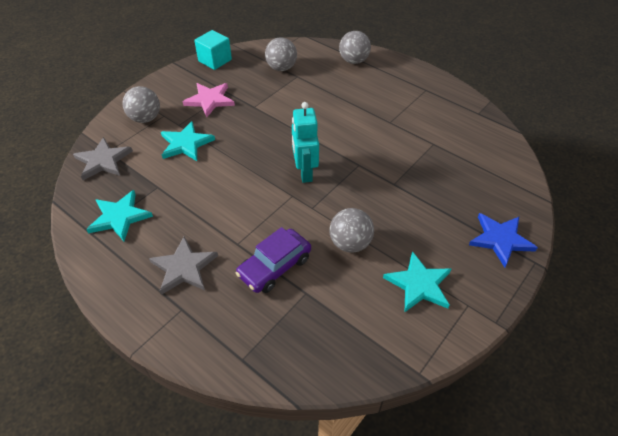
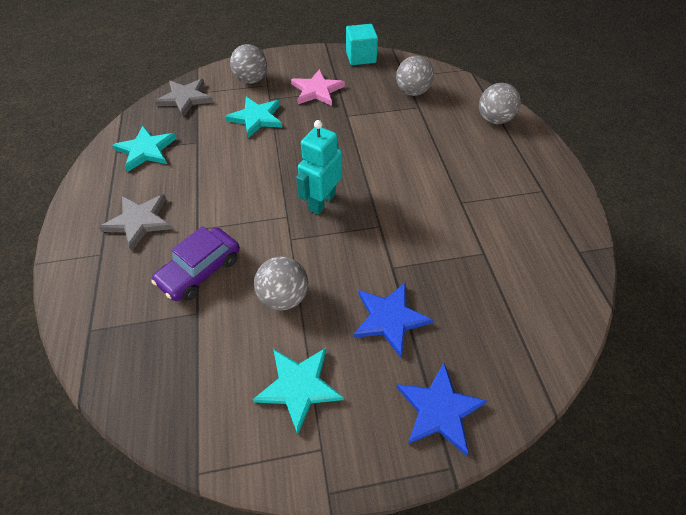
camera: 40 degrees right, 5 degrees up
purple car [236,227,311,293] -> purple car turned 45 degrees counterclockwise [151,226,240,301]
none -> blue star [353,283,433,357]

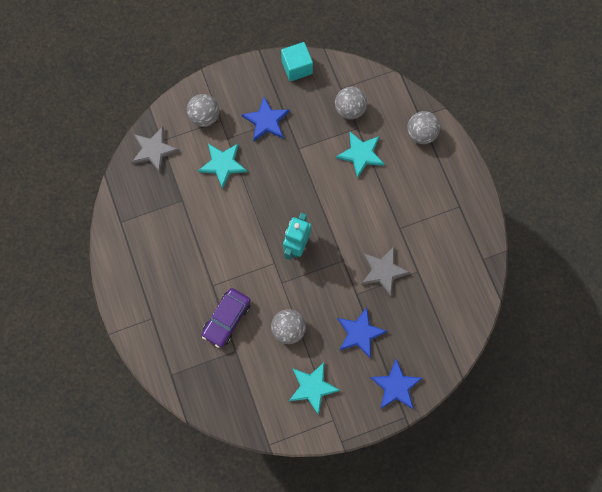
camera: 10 degrees left, 20 degrees up
grey star [99,194,172,251] -> grey star moved to [361,247,411,297]
turquoise star [112,126,177,172] -> turquoise star moved to [336,132,385,178]
pink star [291,69,345,106] -> blue star [241,97,290,141]

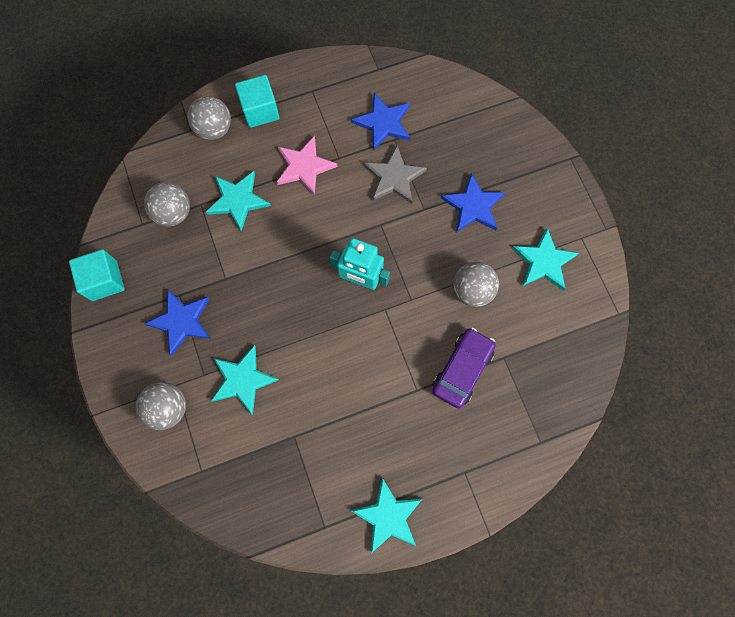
camera: 90 degrees left, 0 degrees up
grey star [131,127,180,173] -> none
purple car [202,288,251,348] -> purple car turned 90 degrees counterclockwise [432,328,496,408]
blue star [370,359,422,409] -> blue star moved to [351,93,410,151]
none -> turquoise cube [235,75,279,128]
none -> pink star [276,136,338,195]
none -> turquoise star [350,478,422,553]

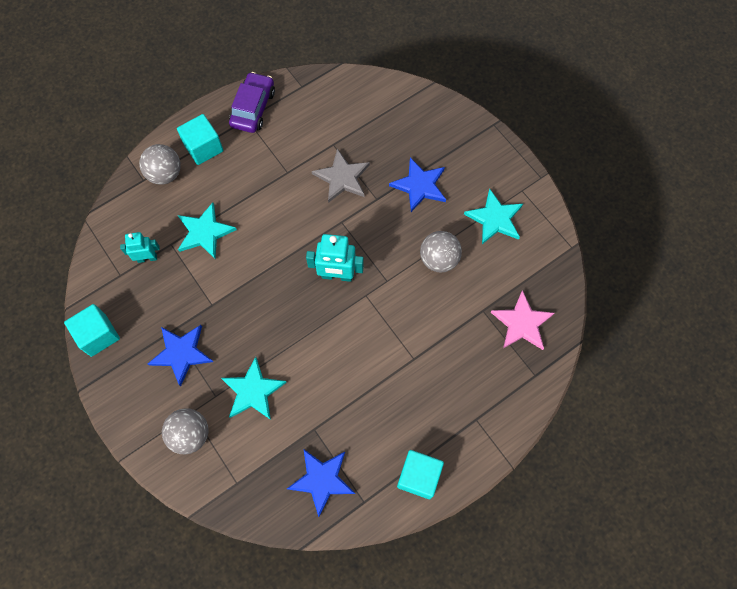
camera: 15 degrees left, 5 degrees down
grey ball [144,182,190,227] -> turquoise robot [120,232,160,263]
pink star [276,136,338,195] -> pink star moved to [490,290,554,350]
turquoise star [350,478,422,553] -> turquoise cube [397,450,444,499]
blue star [351,93,410,151] -> blue star moved to [287,449,355,517]
purple car [432,328,496,408] -> purple car moved to [229,72,275,133]

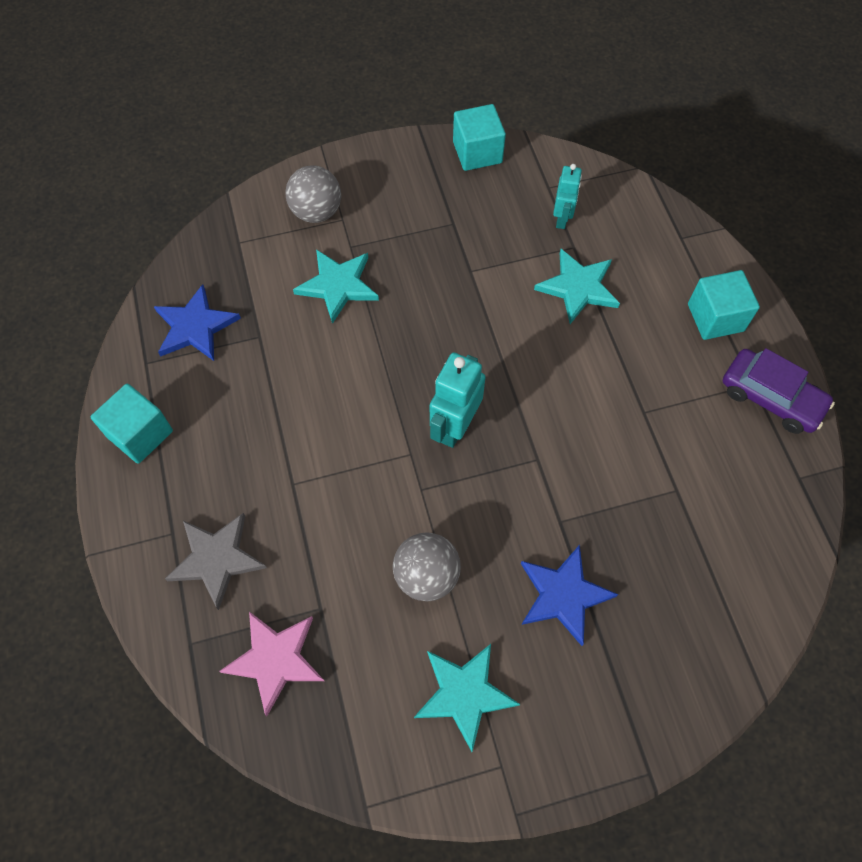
camera: 110 degrees right, 5 degrees down
grey ball [139,144,181,185] -> none
blue star [148,325,213,387] -> none
grey star [312,149,370,203] -> grey star moved to [165,513,267,610]

